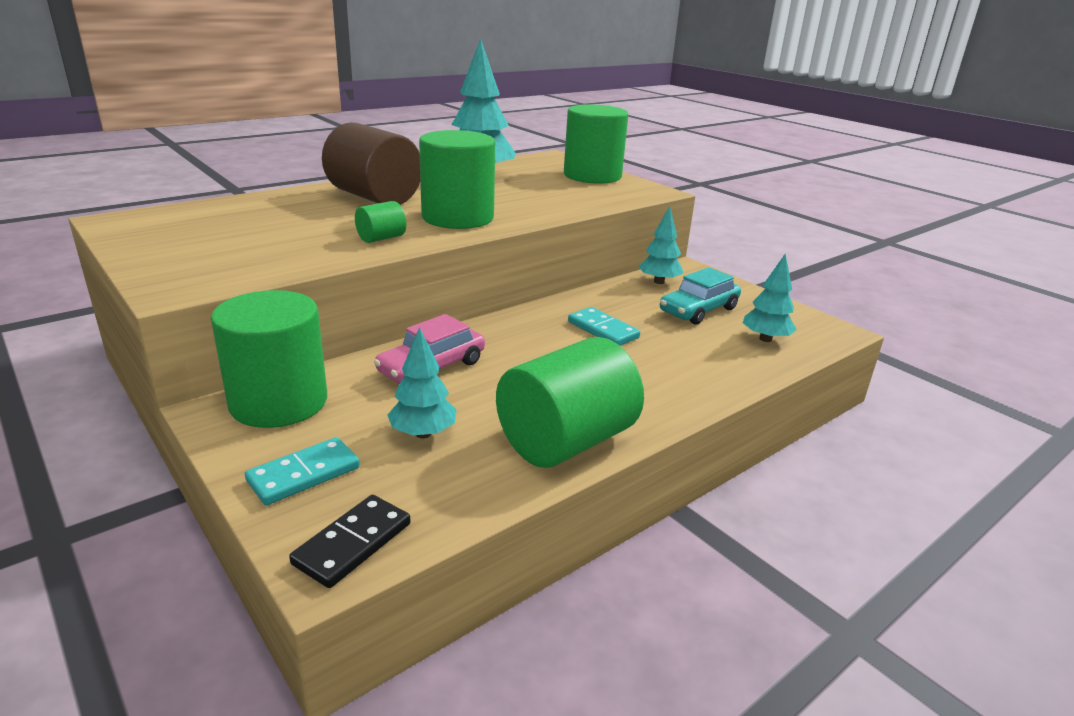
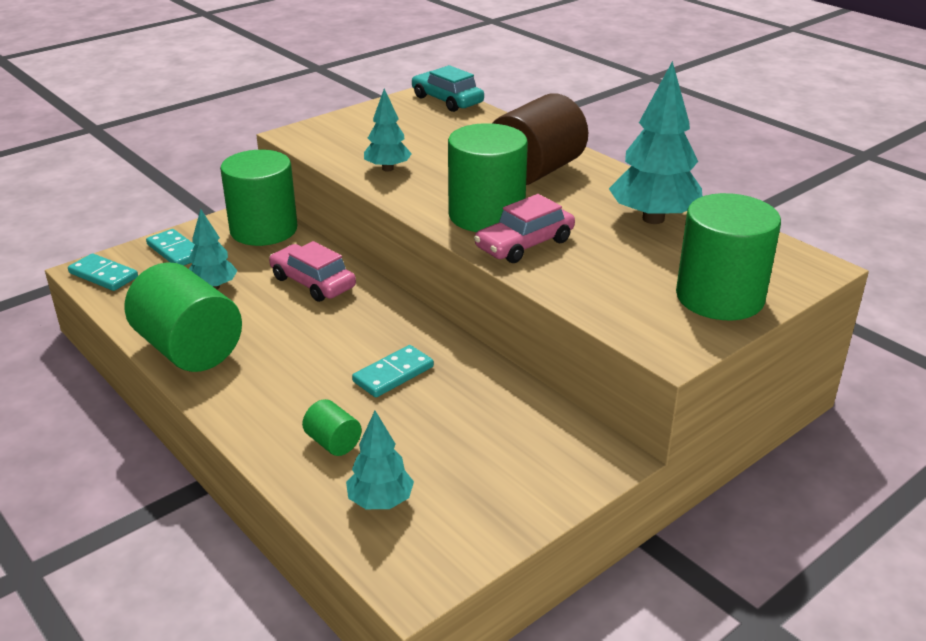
camera: 90 degrees right, 5 degrees up
black domino [289,495,410,588] -> turquoise domino [68,253,138,291]
green cylinder [355,201,406,243] -> green cylinder moved to [302,399,362,456]
turquoise tree [638,206,683,284] -> turquoise tree moved to [364,89,412,172]
turquoise car [660,267,741,325] -> turquoise car moved to [412,65,484,112]
none -> pink car [474,194,575,263]

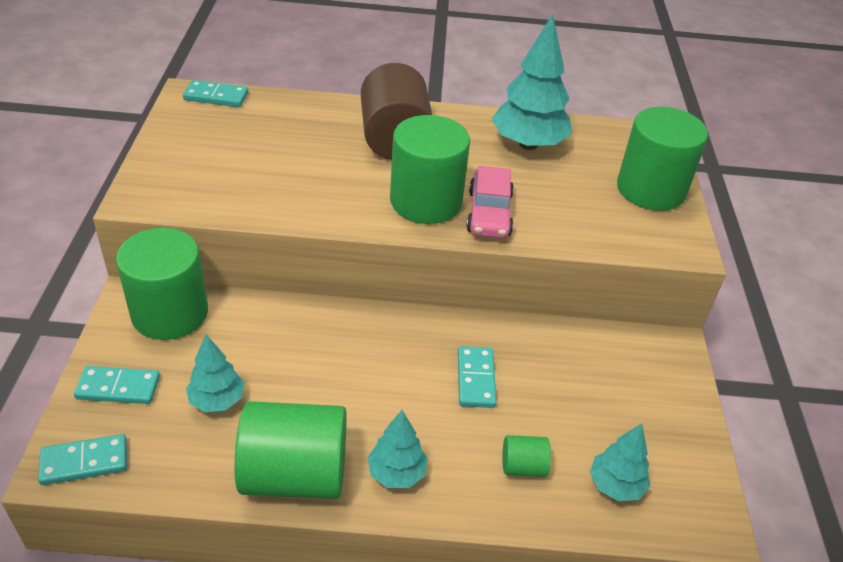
camera: 50 degrees left, 10 degrees up
pink car [269,241,356,302] -> none
turquoise tree [364,89,412,172] -> turquoise tree moved to [367,410,428,488]
turquoise car [412,65,484,112] -> turquoise domino [183,80,248,107]

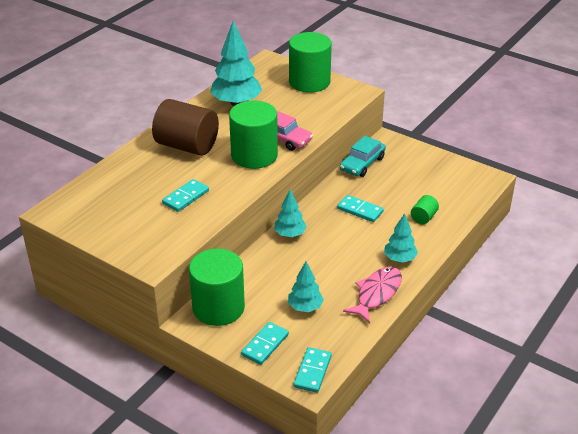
camera: 55 degrees left, 5 degrees down
turquoise domino [183,80,248,107] -> turquoise domino moved to [162,179,209,212]
green cylinder [234,401,347,499] -> pink fish [343,267,402,323]
turquoise tree [590,424,650,501] -> turquoise tree moved to [274,190,307,237]
none -> turquoise car [340,136,386,177]

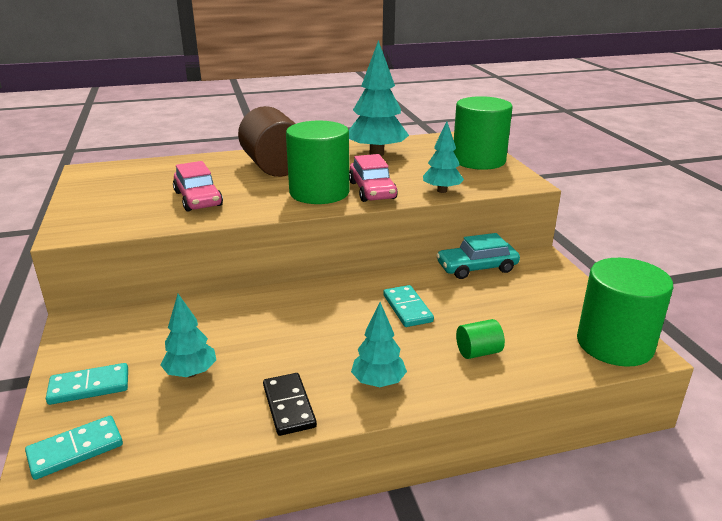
camera: 40 degrees right, 10 degrees down
turquoise domino [162,179,209,212] -> pink car [173,161,223,211]
green cylinder [189,249,245,326] -> green cylinder moved to [577,258,673,367]
turquoise tree [274,190,307,237] -> turquoise tree moved to [423,121,464,193]
pink fish [343,267,402,323] -> black domino [263,373,317,436]

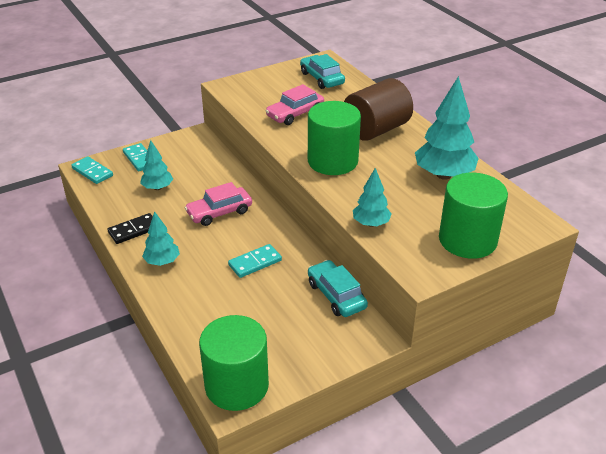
camera: 75 degrees right, 10 degrees up
pink car [349,154,398,202] -> pink car moved to [185,182,252,226]
green cylinder [456,319,505,359] -> none
none -> turquoise car [300,54,345,89]

